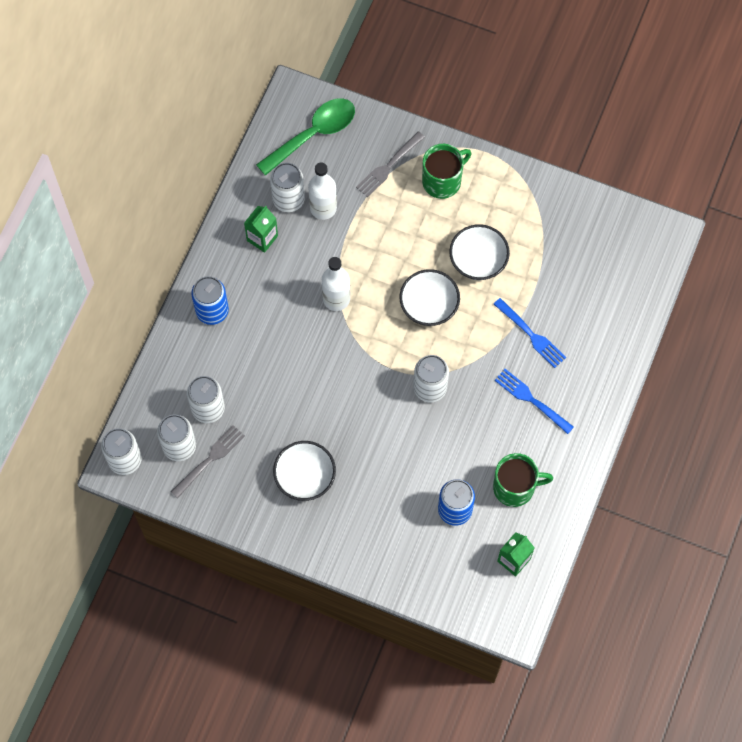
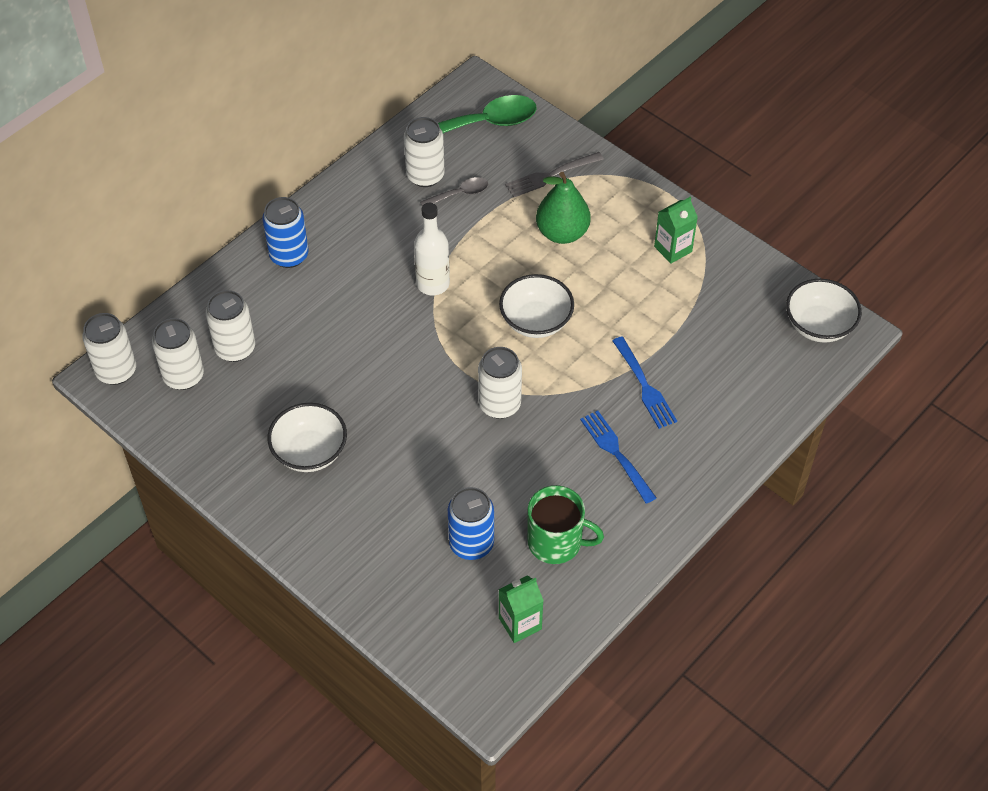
camera: 20 degrees right, 15 degrees down
grey fork [171,425,245,498] -> none
green carton [244,206,278,253] -> green carton moved to [654,197,698,263]
white bottle [308,162,337,220] -> grey spoon [420,177,488,206]
green mug [422,144,471,199] -> none
white bowl [449,224,510,280] -> white bowl moved to [786,279,862,343]
none -> green pear [536,172,591,244]

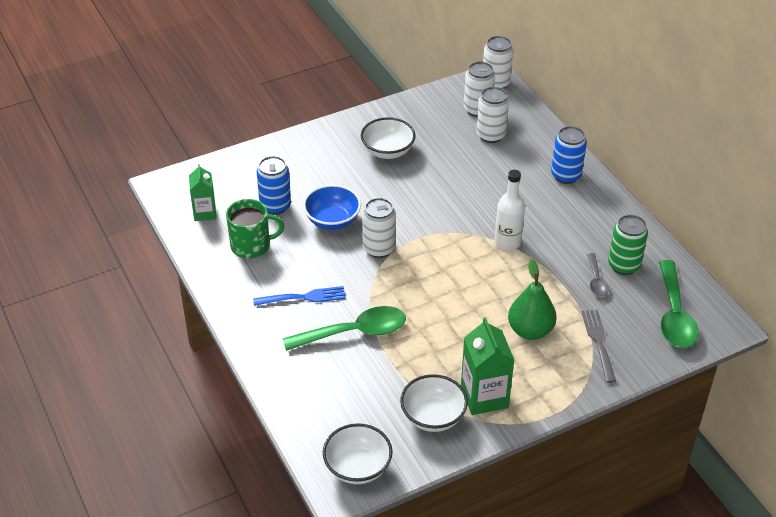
camera: 110 degrees right, 10 degrees down
white can [404,117,444,187] -> green can [608,215,648,275]
white bowl [499,274,574,338] -> white bowl moved to [400,374,468,432]
green mug [527,485,604,564] -> green mug turned 135 degrees counterclockwise [226,199,284,259]
blue fork [612,336,677,429] -> green spoon [283,306,406,351]
green carton [654,197,698,263] -> green carton [461,317,514,415], size x1.54
none -> blue bowl [303,184,361,230]

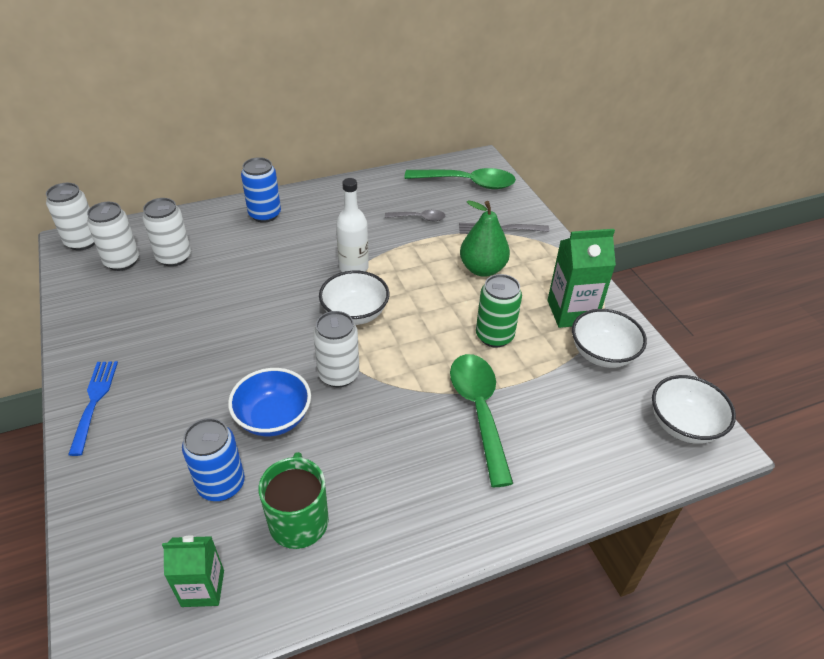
camera: 85 degrees left, 0 degrees up
blue fork [253,286,346,306] -> blue fork moved to [68,361,118,456]
white bowl [361,117,416,159] -> white bowl moved to [319,271,389,325]
green can [608,215,648,275] -> green can moved to [476,274,522,348]

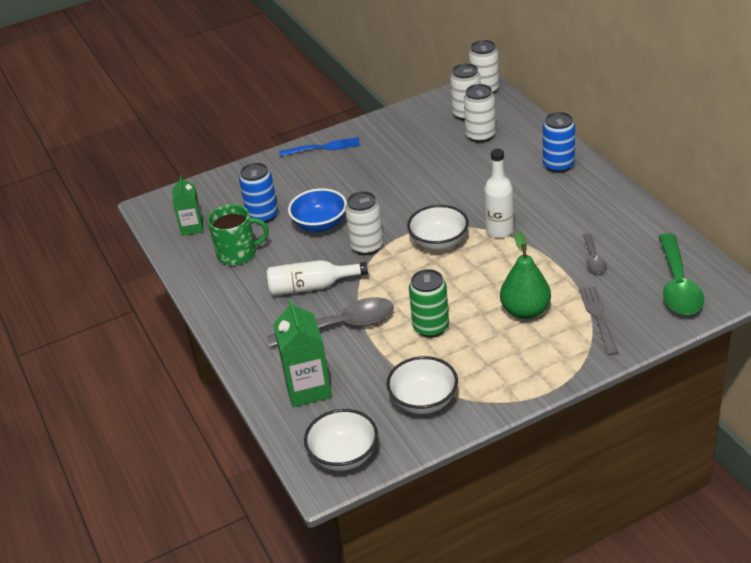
camera: 90 degrees right, 5 degrees down
green spoon [450,354,513,487] -> grey spoon [267,297,394,348]
green carton [547,229,616,328] -> green carton moved to [273,299,332,407]
none -> white bottle [267,260,368,296]

